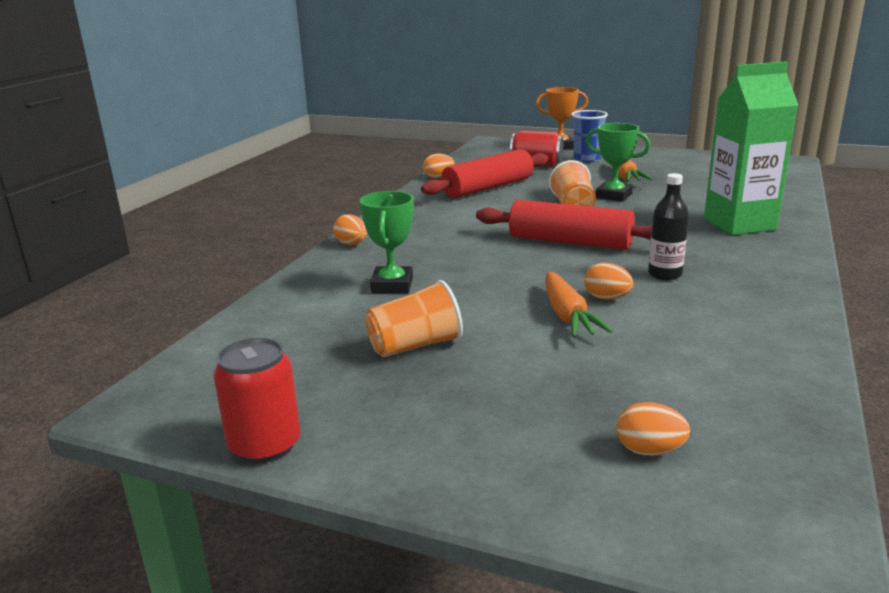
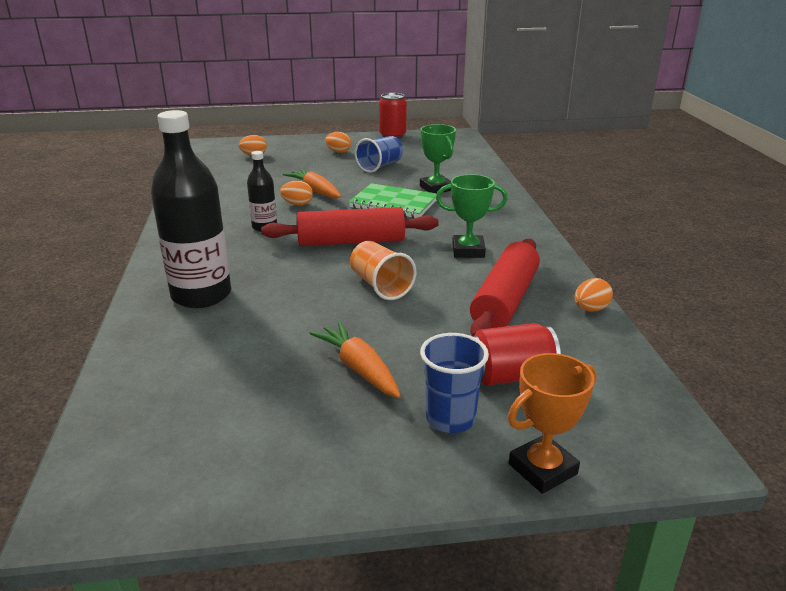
camera: 150 degrees right, 5 degrees up
orange egg [333,214,367,245] -> orange egg moved to [325,132,351,153]
orange cup [365,280,463,358] -> blue cup [355,136,403,173]
green trophy [586,123,650,202] -> green trophy moved to [436,174,508,258]
green carton [704,61,798,235] -> black bottle [151,110,231,308]
none -> green notebook [349,183,437,218]

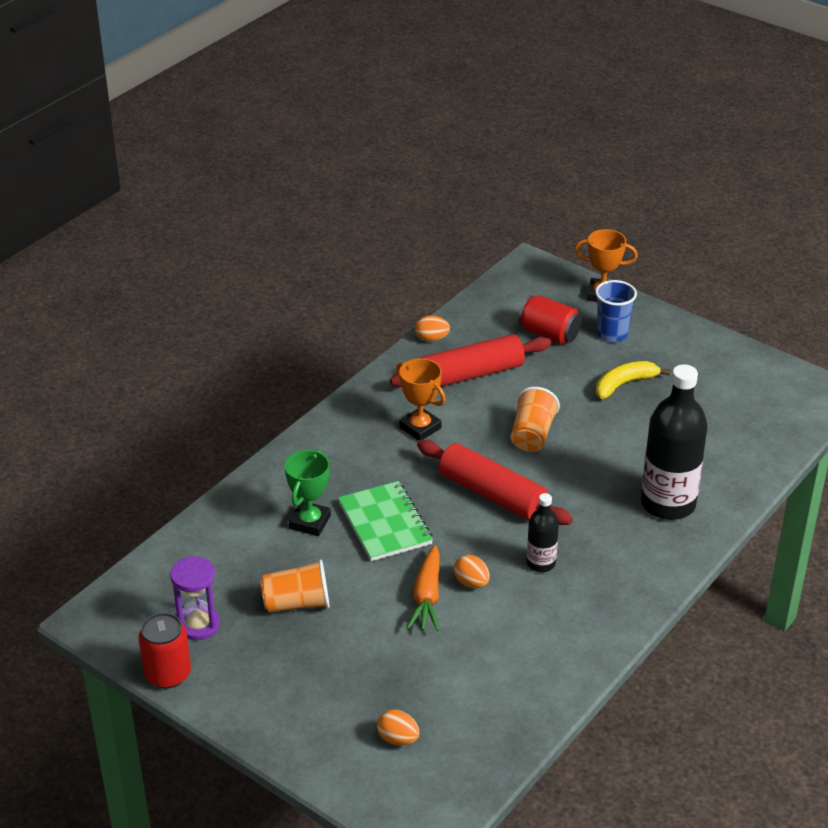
camera: 135 degrees left, 10 degrees up
orange carrot [310,321,401,398] -> yellow banana [596,361,670,399]
orange egg [325,132,351,153] -> none
blue cup [355,136,403,173] -> orange cup [261,560,330,612]
green trophy [436,174,508,258] -> orange trophy [396,358,446,441]
none -> purple hourglass [170,556,220,640]

